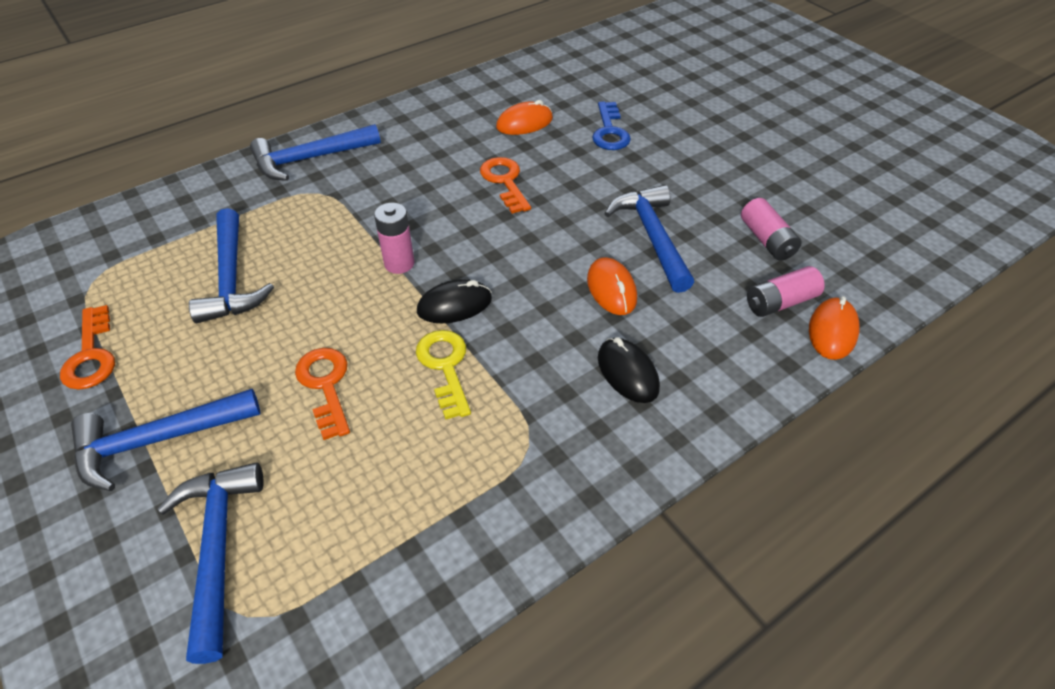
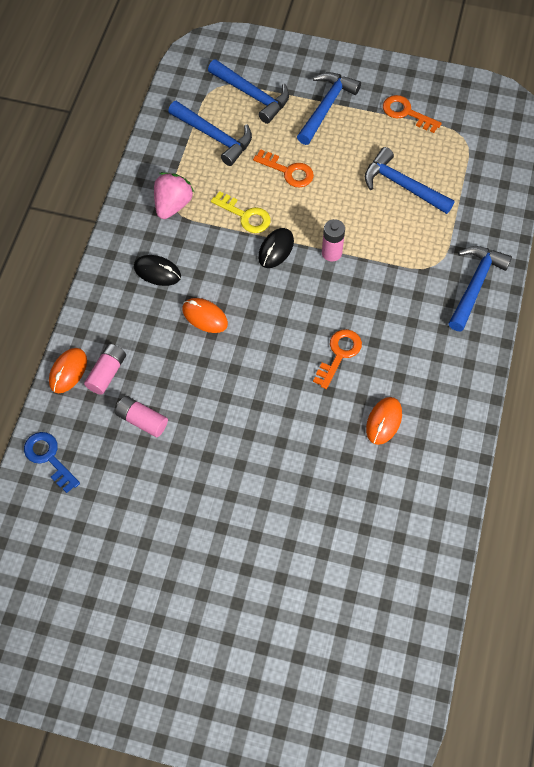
camera: 140 degrees right, 15 degrees up
orange key [480,157,531,214] -> orange key turned 90 degrees counterclockwise [313,329,362,389]
blue key [592,102,631,150] -> blue key moved to [24,432,80,493]
blue hammer [604,185,694,293] -> blue hammer moved to [168,101,252,166]
orange mouse [809,296,859,360] -> orange mouse turned 45 degrees clockwise [49,348,87,393]
none -> pink strawberry [154,172,194,219]

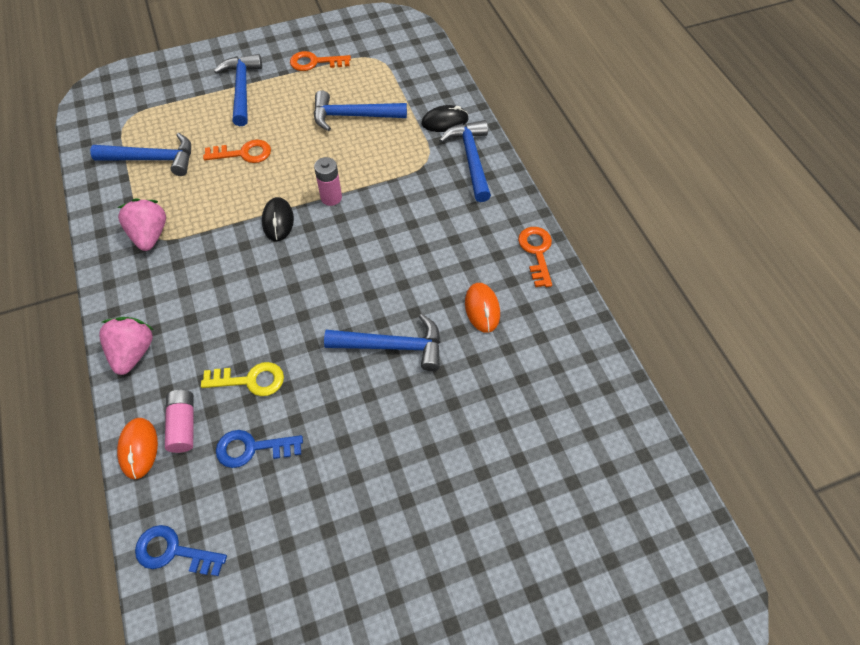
camera: 35 degrees left, 5 degrees down
pink battery [115,396,168,437] -> blue key [216,430,303,468]
black mouse [134,255,181,286] -> black mouse moved to [422,105,468,132]
orange mouse [182,298,228,333] -> none
blue hammer [208,59,289,124] -> blue hammer moved to [324,314,441,371]
yellow key [211,191,271,233] -> yellow key moved to [201,362,284,396]
orange key [313,329,362,389] -> orange key moved to [518,227,552,287]
none -> pink strawberry [99,317,154,375]

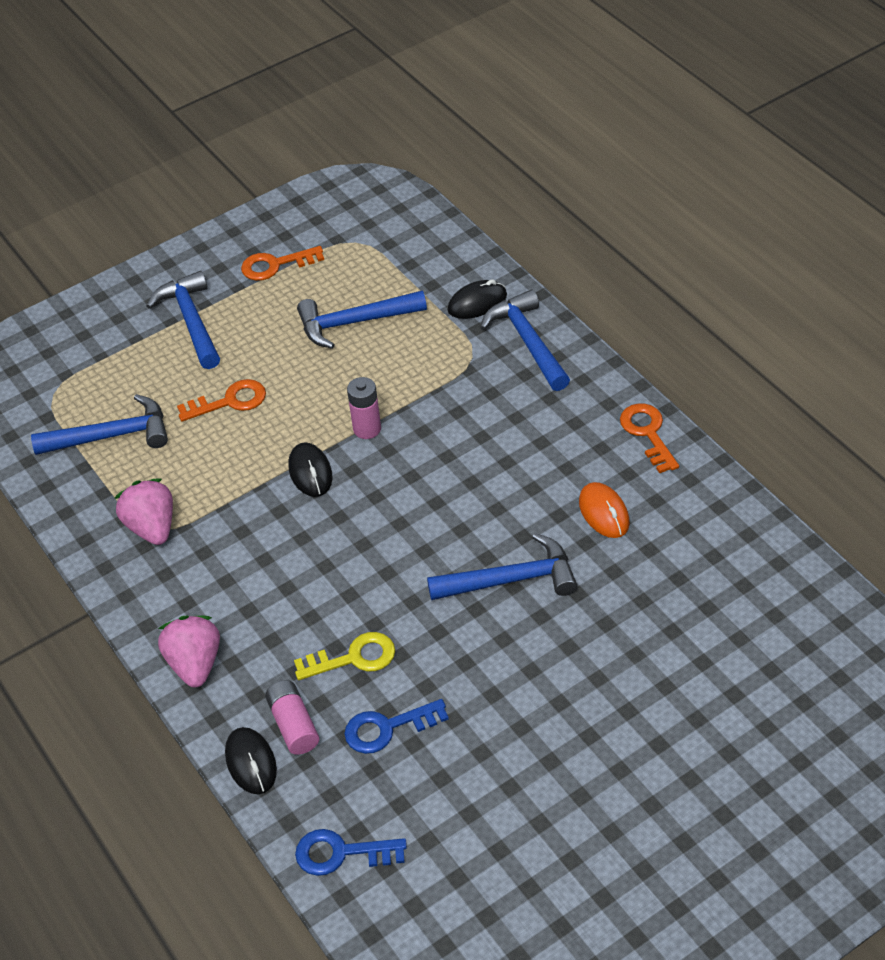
camera: 10 degrees left, 10 degrees down
orange mouse [117,418,158,479] -> black mouse [225,727,277,794]

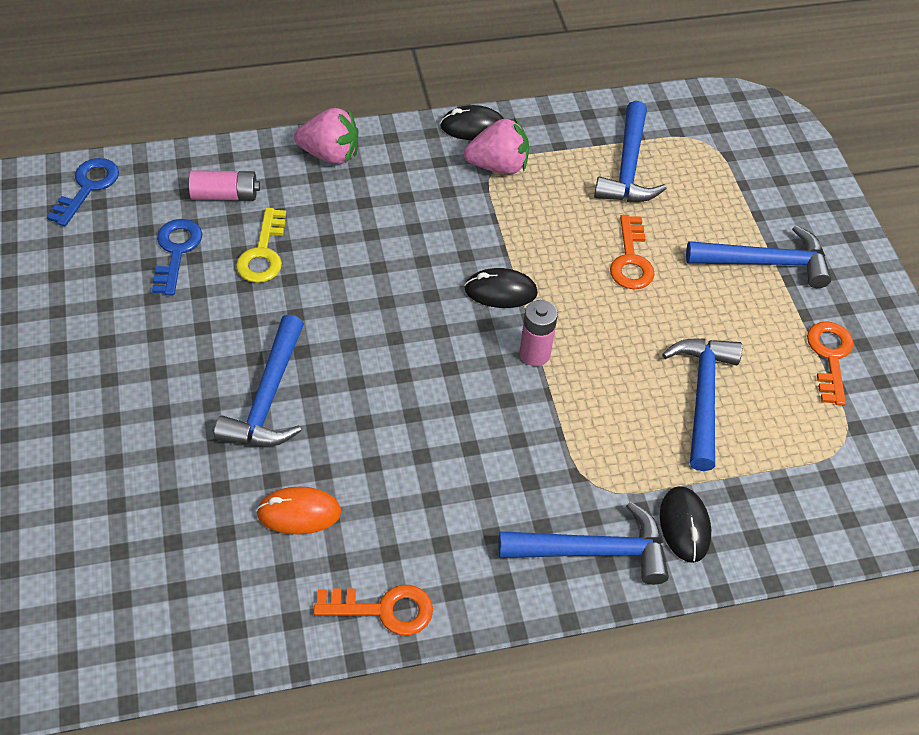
camera: 105 degrees right, 5 degrees up
black mouse [225,727,277,794] -> black mouse moved to [440,105,504,140]

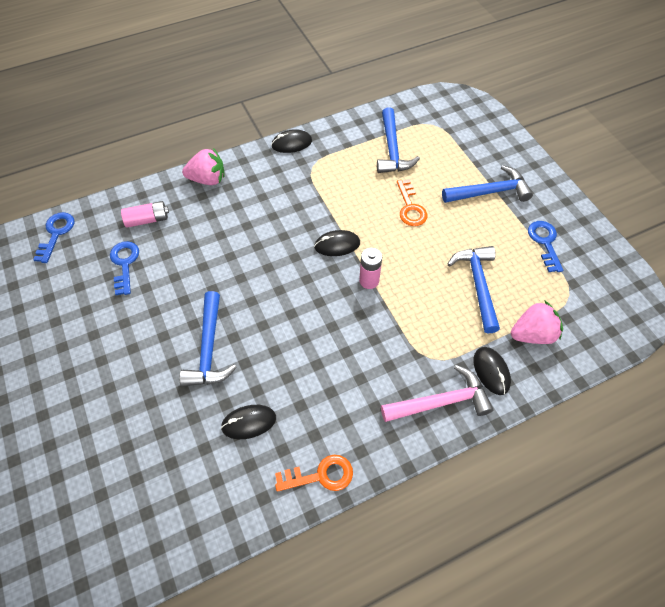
camera: 10 degrees left, 5 degrees up
yellow key [236,208,286,283] -> none
orange mouse [256,486,341,535] -> black mouse [221,405,276,439]
pink strawberry [464,117,529,174] -> pink strawberry moved to [511,300,563,344]
blue hammer [499,502,669,585] -> pink hammer [381,365,494,422]
orange key [807,321,854,406] -> blue key [528,221,563,272]

